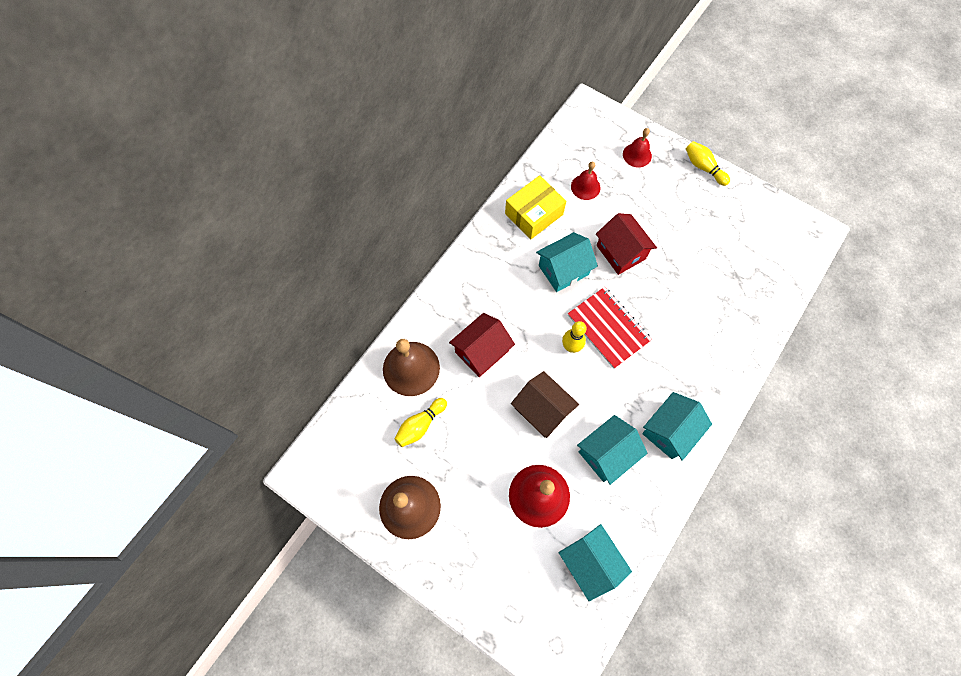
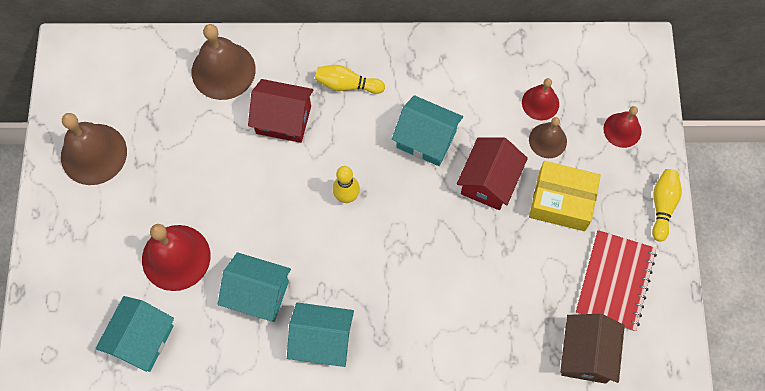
camera: 55 degrees right, 0 degrees up
yellow bowling pin [394,398,447,447] -> yellow bowling pin moved to [315,65,385,94]
yellow box [505,175,566,239] -> yellow box moved to [529,161,601,231]
brown house [511,371,579,438] -> brown house moved to [560,314,625,384]
red notebook [568,287,652,369] -> red notebook moved to [576,230,657,331]
none -> brown bell [529,117,567,158]

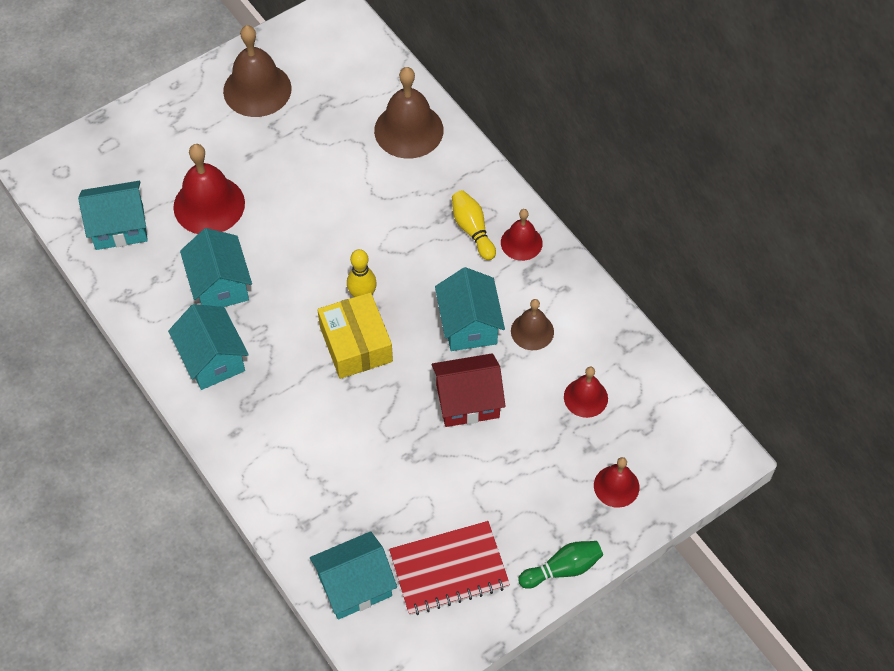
camera: 55 degrees right, 10 degrees down
red house [248,79,313,143] -> none
brown bell [529,117,567,158] -> brown bell moved to [511,299,554,350]
yellow box [529,161,601,231] -> yellow box moved to [317,292,393,379]
brown house [560,314,625,384] -> turquoise house [310,531,397,620]
yellow bowling pin [652,169,682,242] -> green bowling pin [518,541,603,589]
none -> red bell [501,209,543,261]

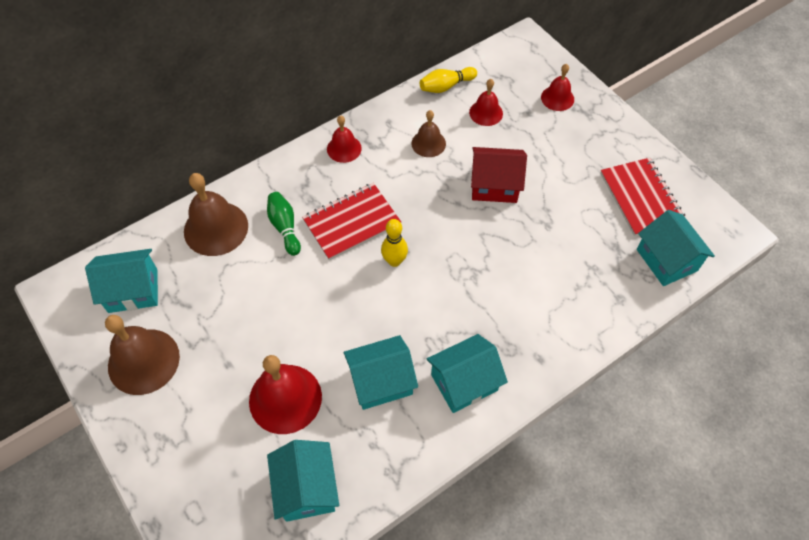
camera: 90 degrees left, 0 degrees up
yellow box [317,292,393,379] -> none
red house [432,353,506,427] -> red house turned 75 degrees counterclockwise [471,147,527,203]
turquoise house [435,267,505,351] -> turquoise house moved to [85,249,158,313]
yellow bowling pin [452,190,496,260] -> yellow bowling pin moved to [420,67,477,93]
green bowling pin [518,541,603,589] -> green bowling pin moved to [267,192,301,256]
none -> red notebook [302,183,401,260]

